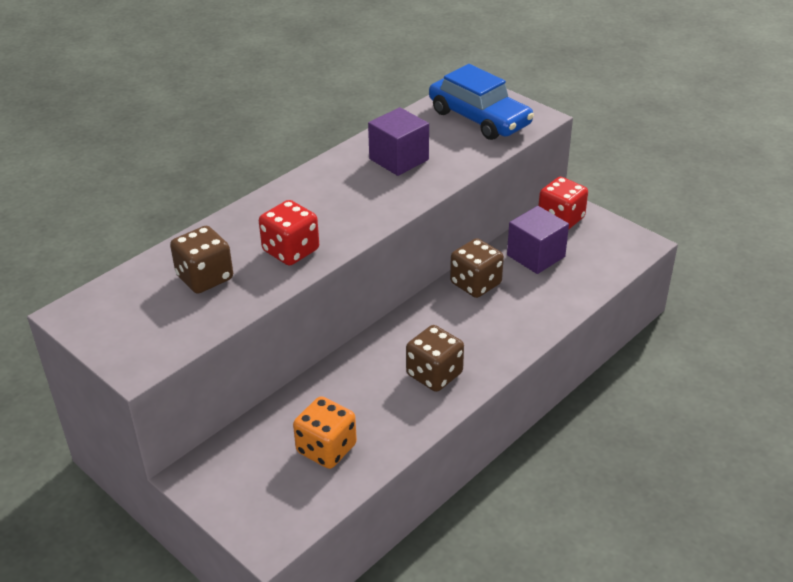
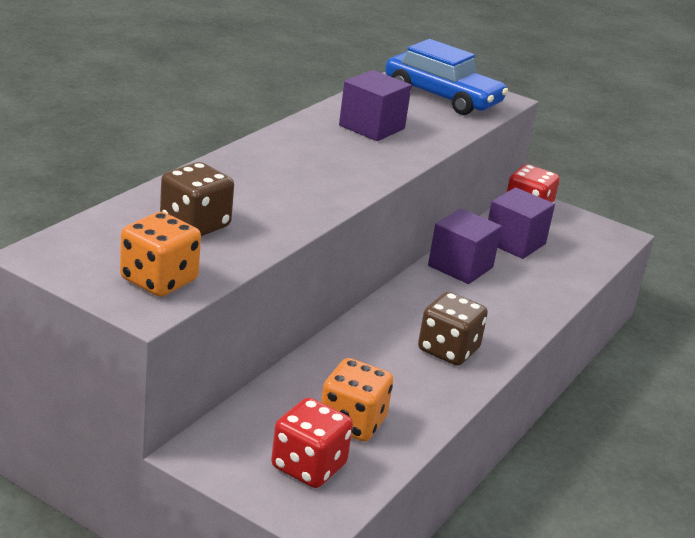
camera: 15 degrees left, 10 degrees down
red dice [259,200,319,266] -> red dice moved to [271,398,353,488]
brown dice [450,238,504,298] -> purple cube [428,208,502,284]
none -> orange dice [120,212,201,297]

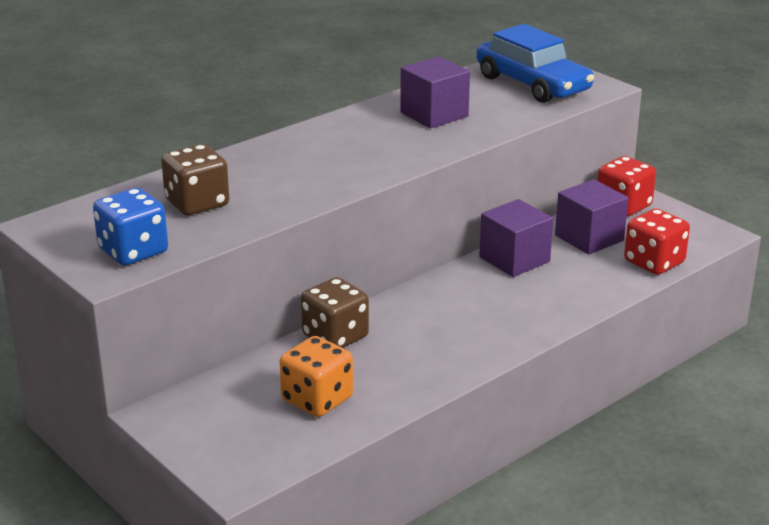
camera: 20 degrees right, 0 degrees up
orange dice [120,212,201,297] -> blue dice [93,188,168,265]
red dice [271,398,353,488] -> red dice moved to [624,208,690,275]
brown dice [418,292,488,366] -> brown dice moved to [301,277,369,348]

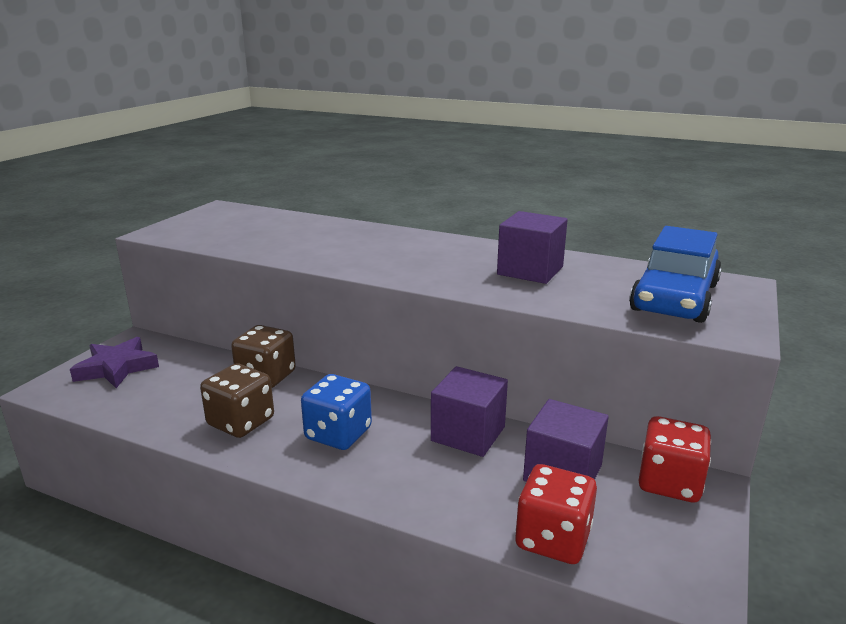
camera: 65 degrees right, 5 degrees down
blue dice [93,188,168,265] -> blue dice moved to [301,374,372,450]
brown dice [161,144,229,215] -> brown dice moved to [200,363,274,438]
orange dice [280,336,353,417] -> none
none -> purple star [70,337,159,388]

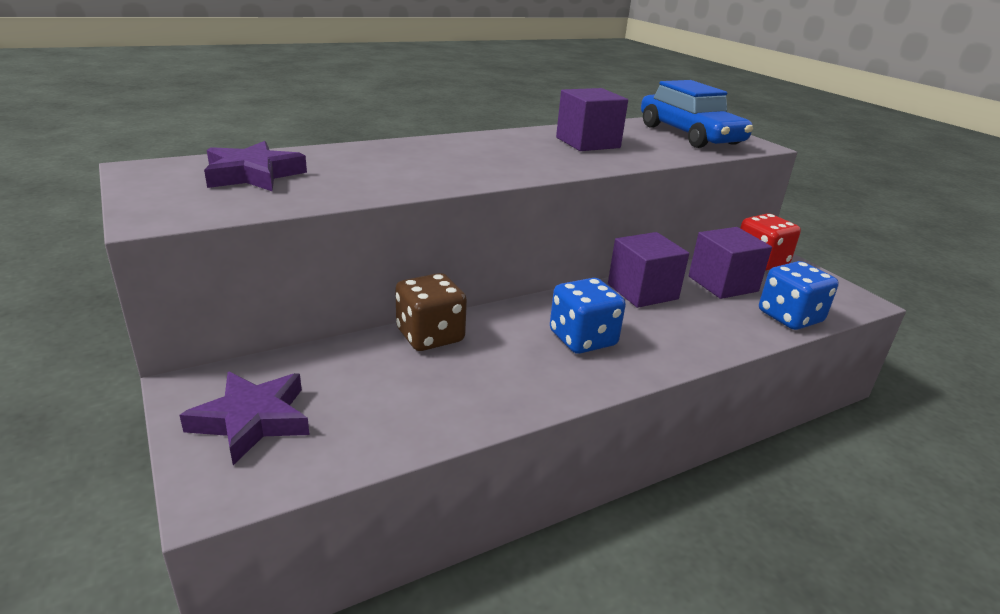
camera: 55 degrees left, 5 degrees up
brown dice [200,363,274,438] -> none
red dice [515,464,597,564] -> blue dice [759,261,839,330]
none -> purple star [204,141,307,191]

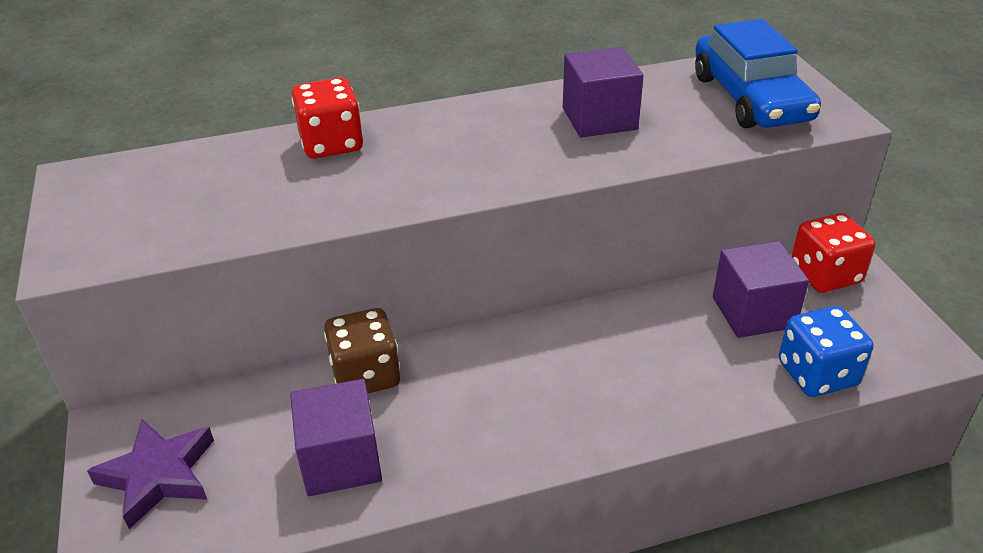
camera: 15 degrees right, 10 degrees up
purple star [204,141,307,191] -> none
blue dice [550,278,626,354] -> none
purple cube [608,232,689,308] -> purple cube moved to [290,379,382,496]
none -> red dice [292,78,363,159]

